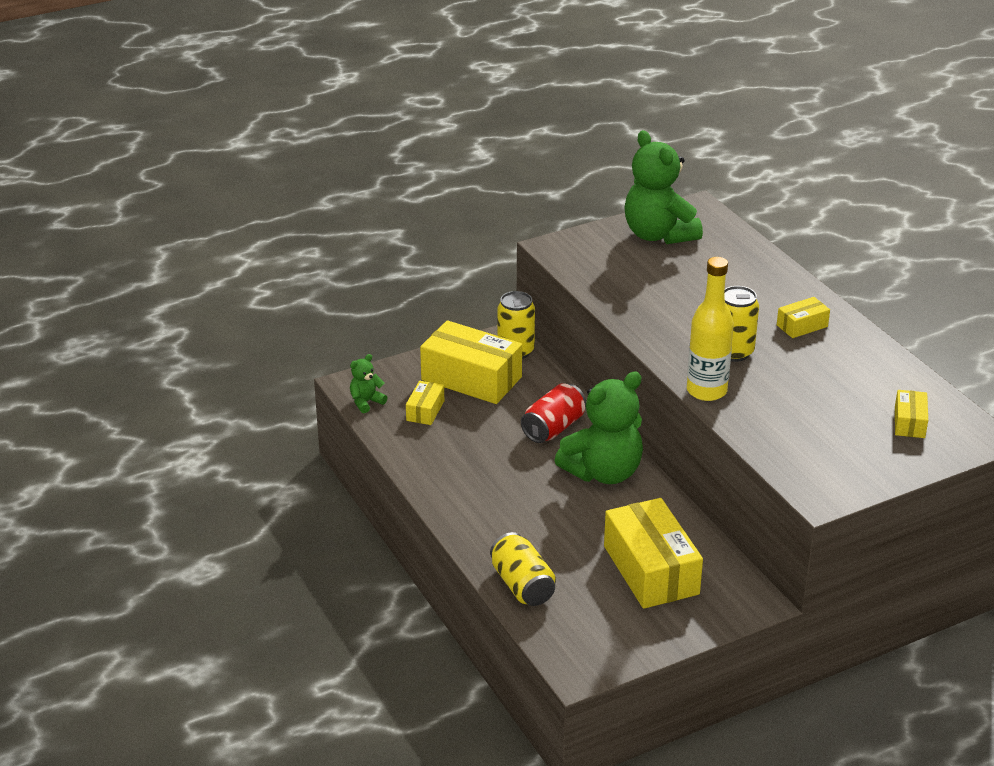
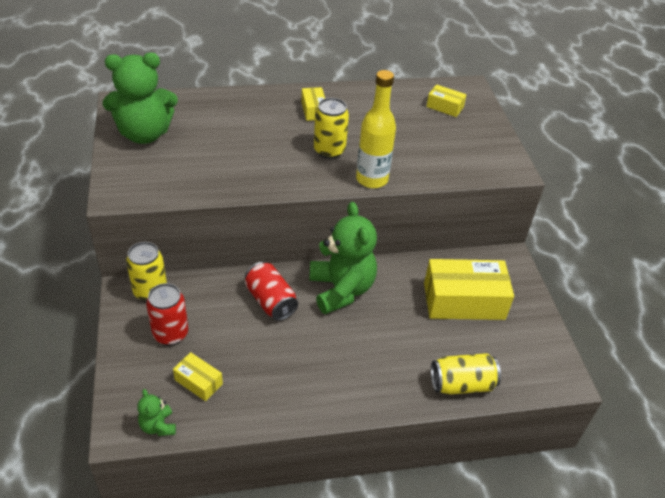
camera: 75 degrees left, 10 degrees up
yellow box [420,320,522,404] -> red can [146,283,188,345]

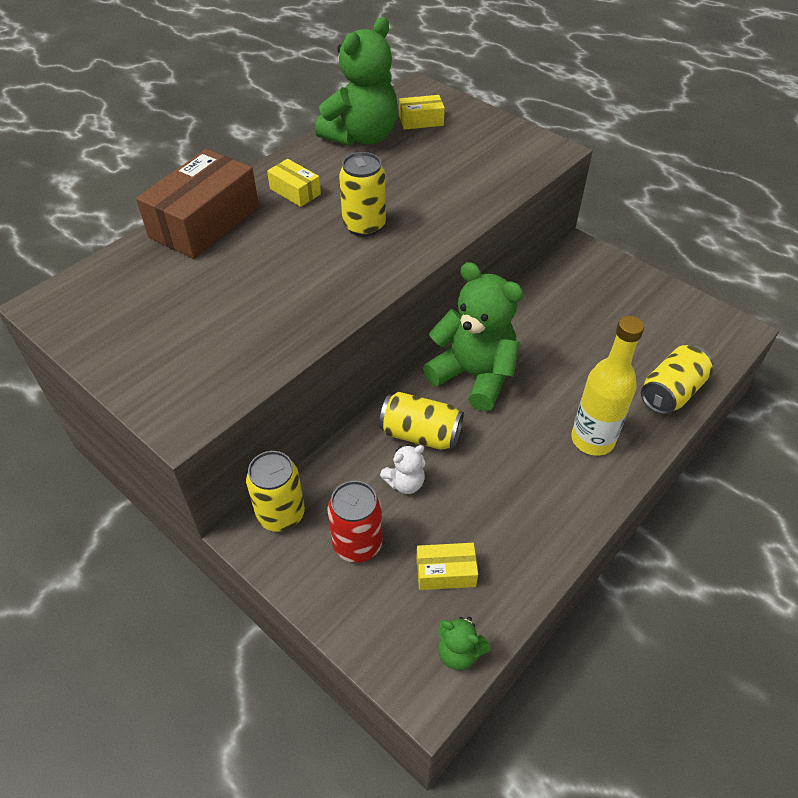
camera: 35 degrees left, 5 degrees up
green teddy bear [103,53,178,144] -> green teddy bear moved to [315,17,398,146]
red can [245,262,298,321] -> yellow can [379,392,464,450]
yellow bottle [356,70,396,188] -> yellow bottle moved to [571,316,644,456]
yellow box [424,259,514,320] -> none
none -> brown box [136,149,259,259]
none -> white teddy bear [380,445,425,494]

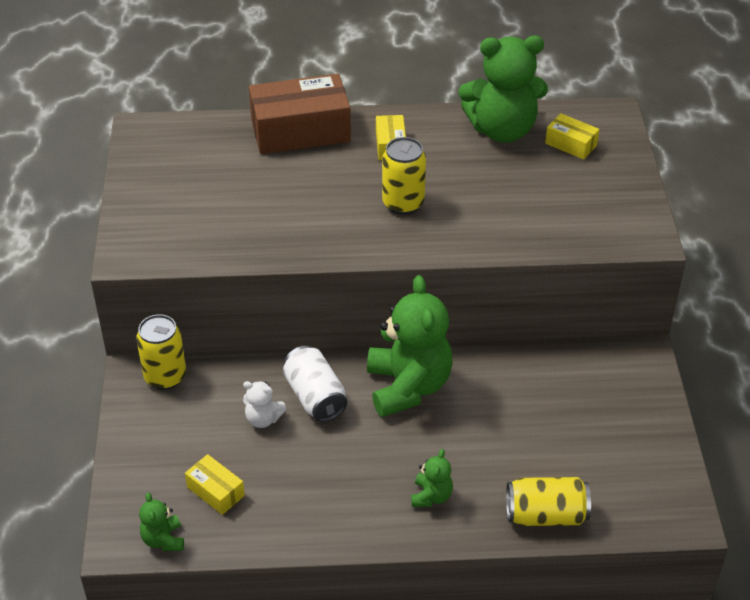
camera: 45 degrees right, 5 degrees down
red can [328,481,383,563] -> none
yellow can [379,392,464,450] -> white can [283,346,347,422]
yellow bottle [571,316,644,456] -> green teddy bear [411,449,453,507]

